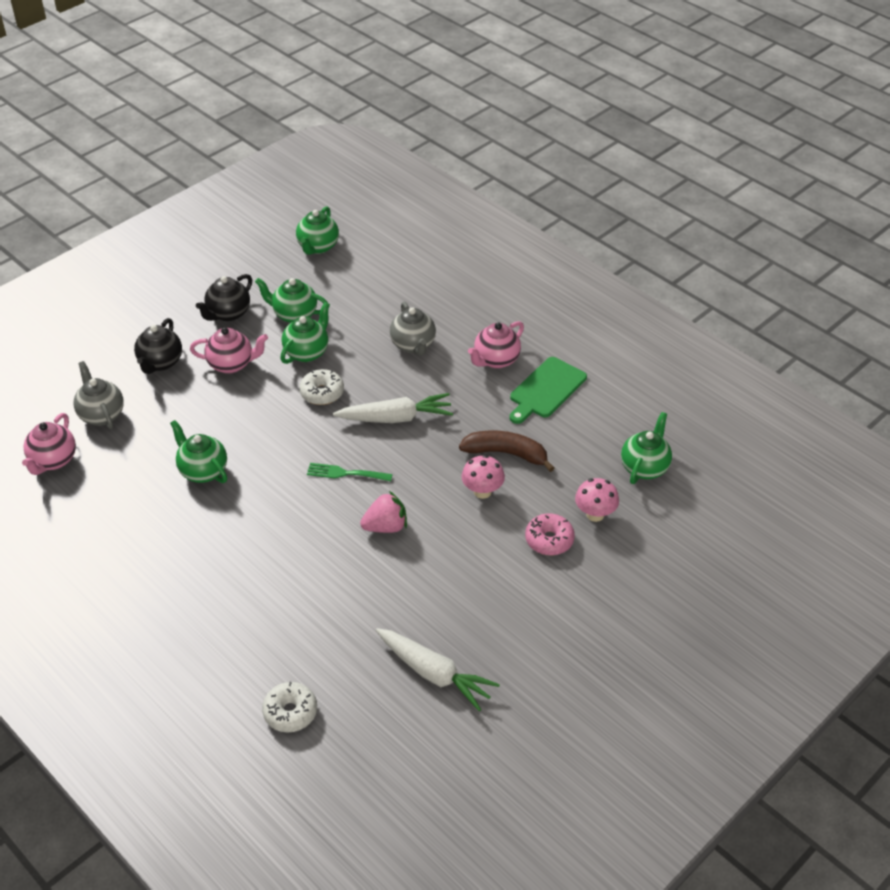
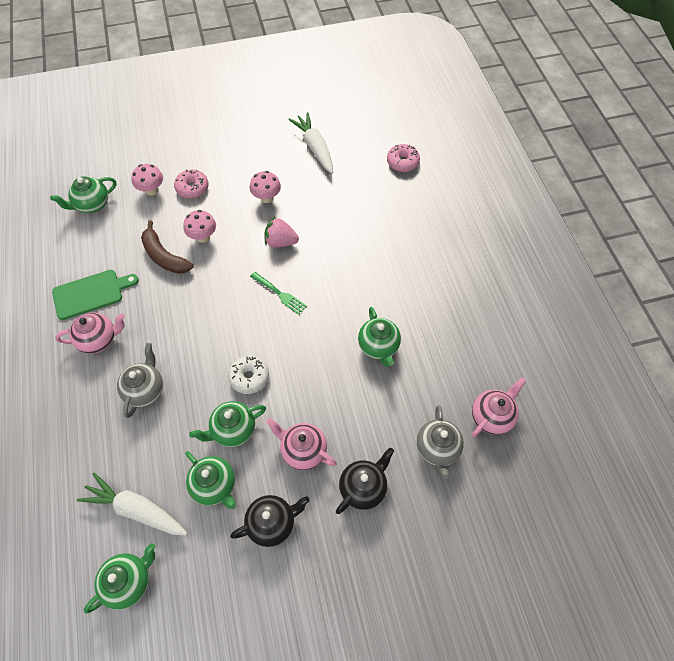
camera: 150 degrees left, 15 degrees up
white donut [262,682,317,732] -> pink donut [387,144,420,172]
white carrot [333,393,453,423] -> white carrot moved to [77,473,187,535]
none -> pink mushroom [250,171,281,203]

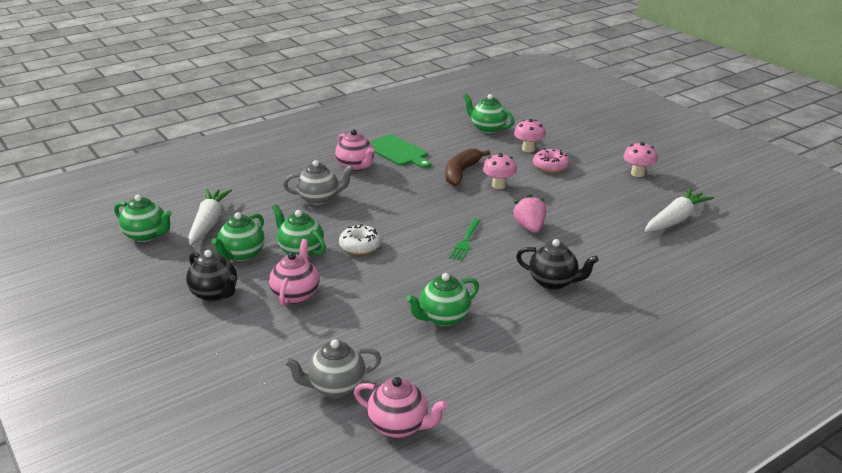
camera: 70 degrees right, 30 degrees down
pink mushroom [250,171,281,203] -> pink mushroom moved to [623,142,657,177]
black teapot [336,448,394,514] -> black teapot moved to [516,239,599,290]
pink donut [387,144,420,172] -> none

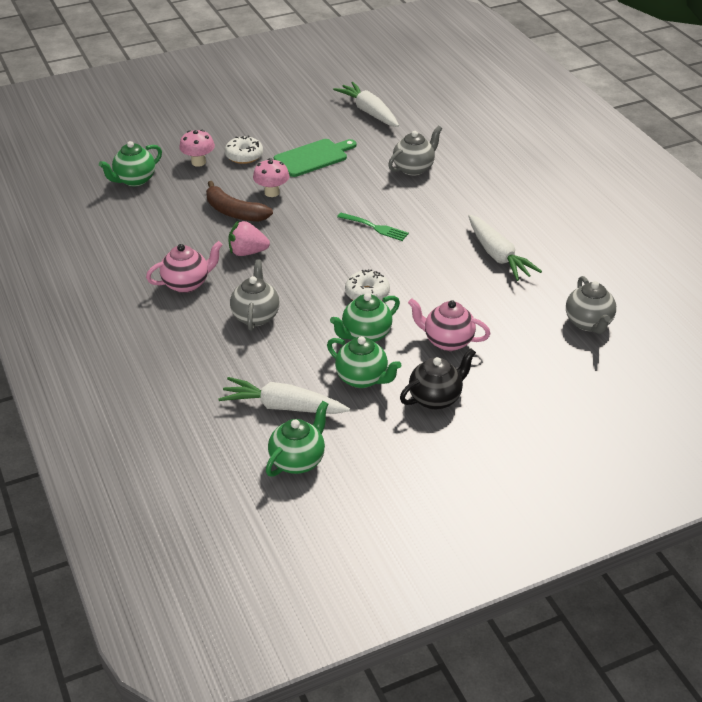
camera: 80 degrees left, 10 degrees up
pink teapot [354,377,448,438] -> none
green cutting board [370,134,431,168] -> green cutting board moved to [274,139,357,177]
green teapot [406,273,479,326] -> white carrot [469,215,542,281]
pink strawberry [513,194,546,233] -> pink strawberry moved to [228,220,270,256]
black teapot [516,239,599,290] -> none
pink donut [533,148,570,173] -> white donut [225,136,263,164]
pink mushroom [623,142,657,177] -> none
none -> grey teapot [388,126,442,176]

